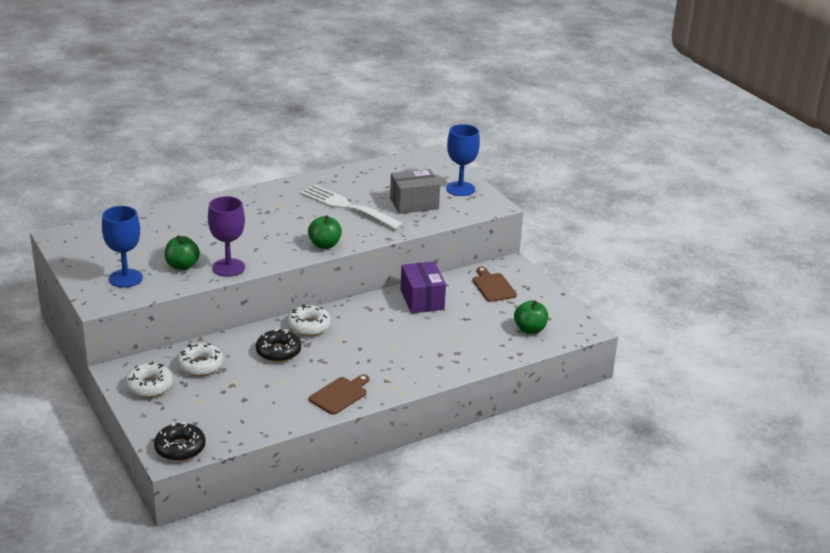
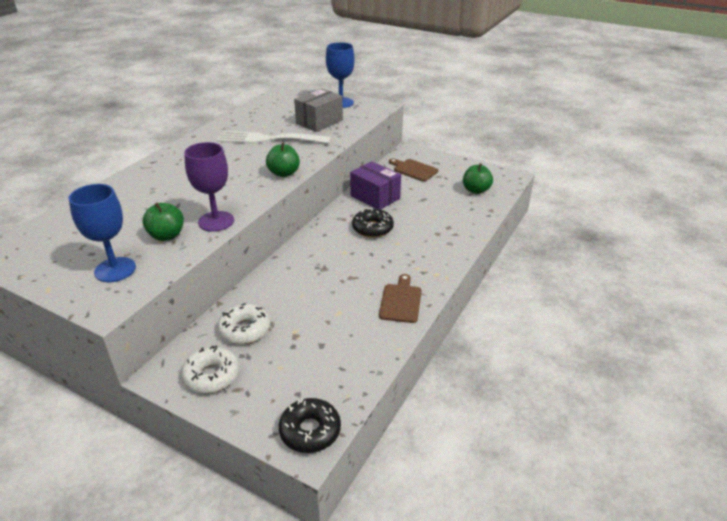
camera: 30 degrees left, 5 degrees up
black donut [256,329,301,362] -> black donut moved to [352,208,394,238]
white donut [287,304,331,336] -> none

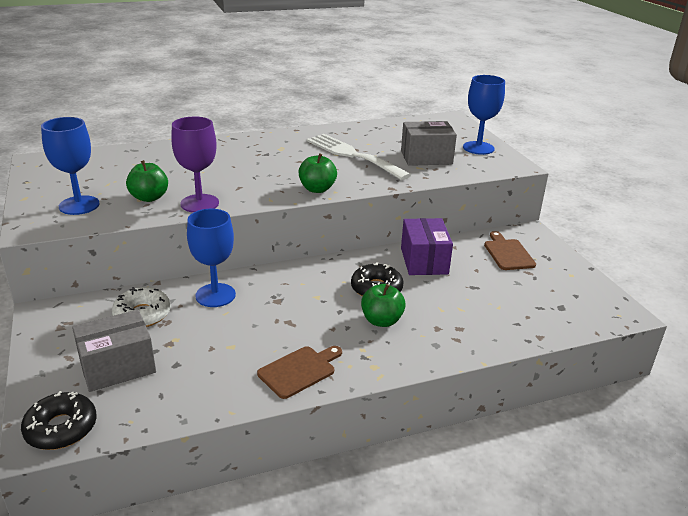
camera: 40 degrees right, 5 degrees down
white donut [181,346,239,393] -> none
green apple [463,163,493,194] -> green apple moved to [361,284,406,327]
none -> grey box [72,310,156,392]
none -> blue goblet [187,209,236,307]

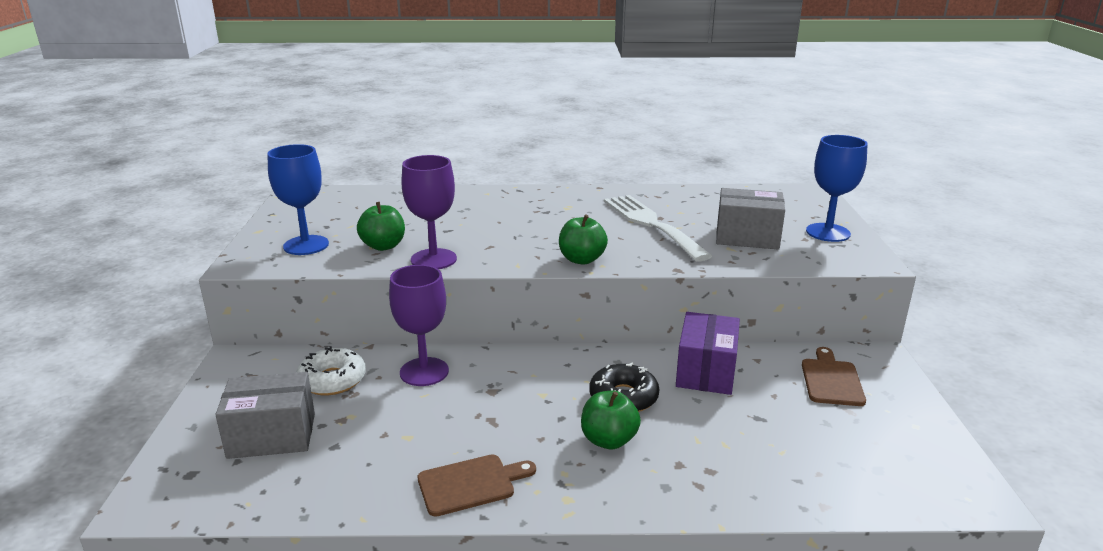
camera: 20 degrees right, 5 degrees down
black donut [21,391,97,450] -> none
blue goblet [187,209,236,307] -> purple goblet [389,265,449,386]

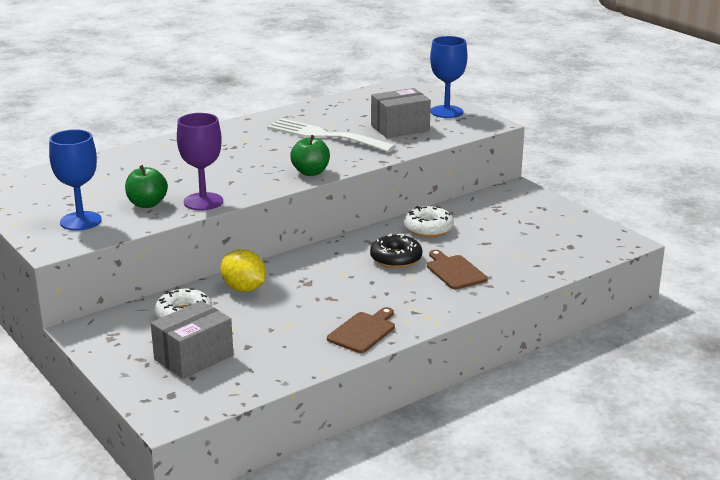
camera: 35 degrees left, 0 degrees up
purple goblet [389,265,449,386] -> yellow lemon [220,249,266,292]
green apple [581,391,641,449] -> none
purple box [676,312,740,395] -> white donut [404,206,454,237]
brown cutting board [802,347,866,406] -> brown cutting board moved to [427,250,488,289]

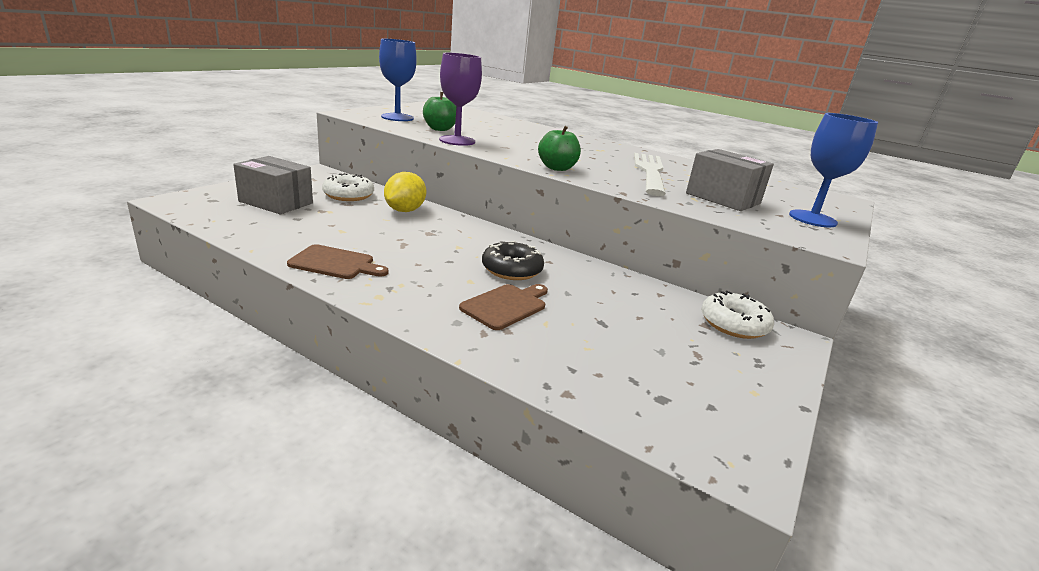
camera: 65 degrees right, 0 degrees up
white donut [404,206,454,237] -> white donut moved to [701,290,774,339]

